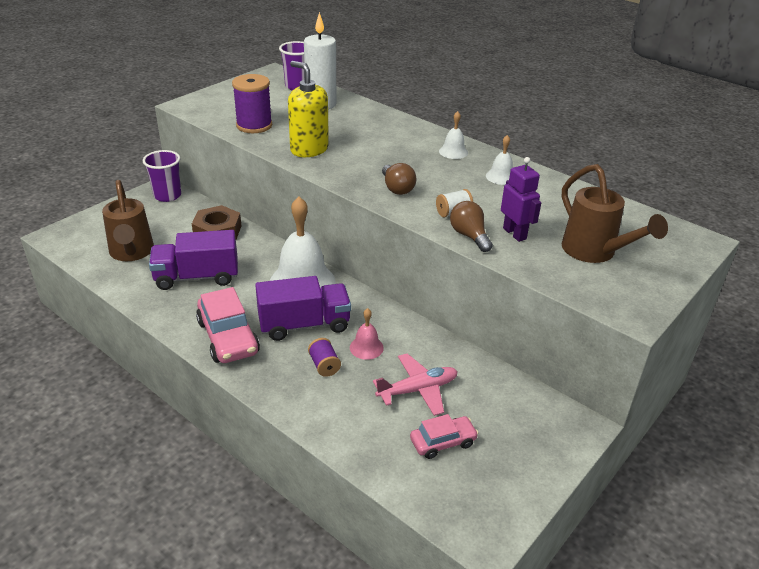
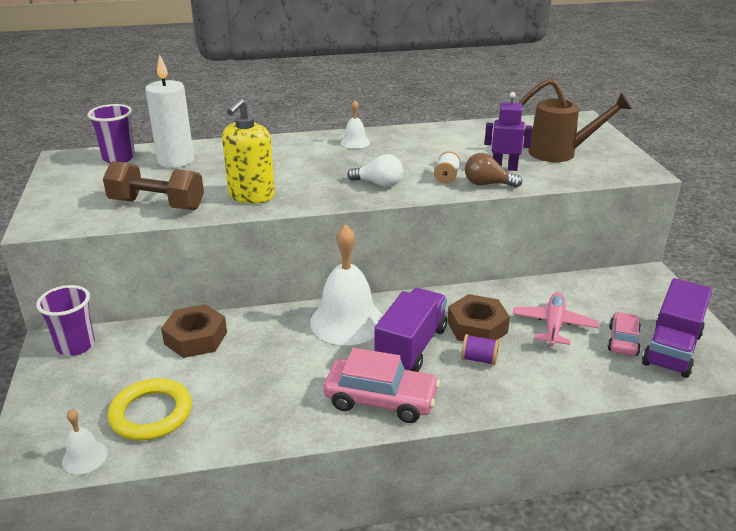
camera: 50 degrees left, 5 degrees down
brown watering can [102,180,154,261] -> yellow ring [108,378,192,441]
purple truck [149,230,238,290] -> purple truck moved to [642,278,712,378]
purple spool [232,74,272,133] -> brown dumbbell [103,161,204,210]
yellow soap dispenser [288,61,329,157] -> yellow soap dispenser turned 60 degrees counterclockwise [222,98,275,204]
pink bell [350,308,384,360] -> brown nut [447,294,510,341]
brown light bulb [382,163,416,195] -> white light bulb [347,154,403,187]
white bell [486,135,513,185] -> white bell moved to [62,409,108,474]

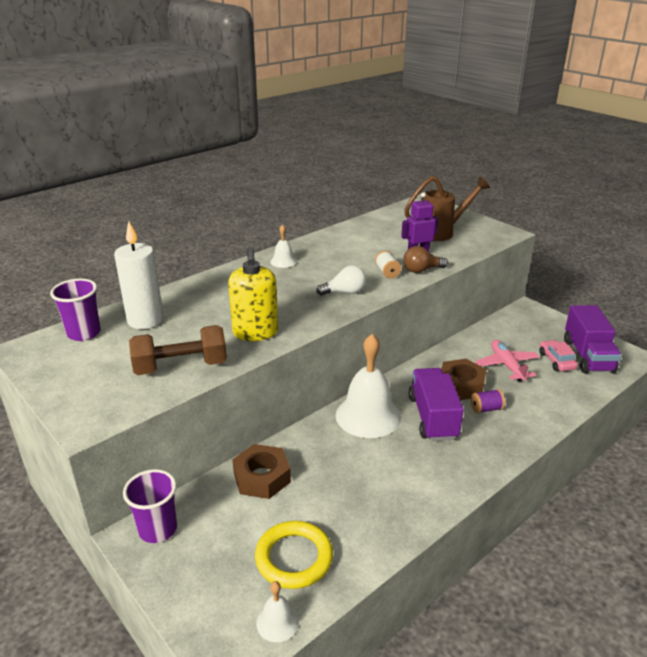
camera: 30 degrees left, 0 degrees up
pink car [324,348,440,423] -> none

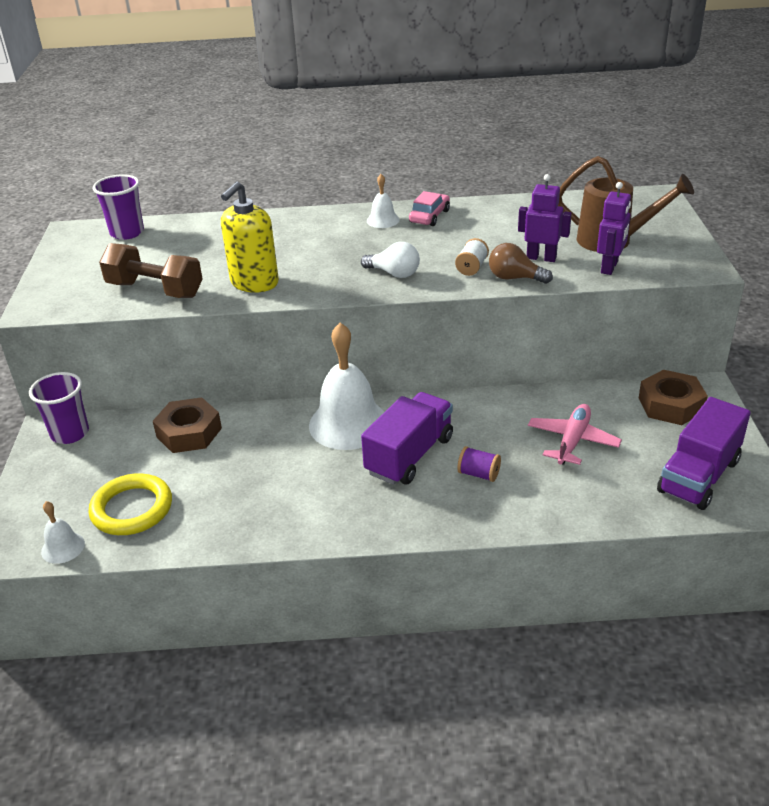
camera: 40 degrees right, 5 degrees up
white candle [114,221,164,329] -> none
brown nut [441,359,487,400] -> brown nut moved to [639,370,708,425]
pink car [539,340,578,371] -> pink car moved to [409,191,450,226]
none -> purple robot [597,182,631,275]

